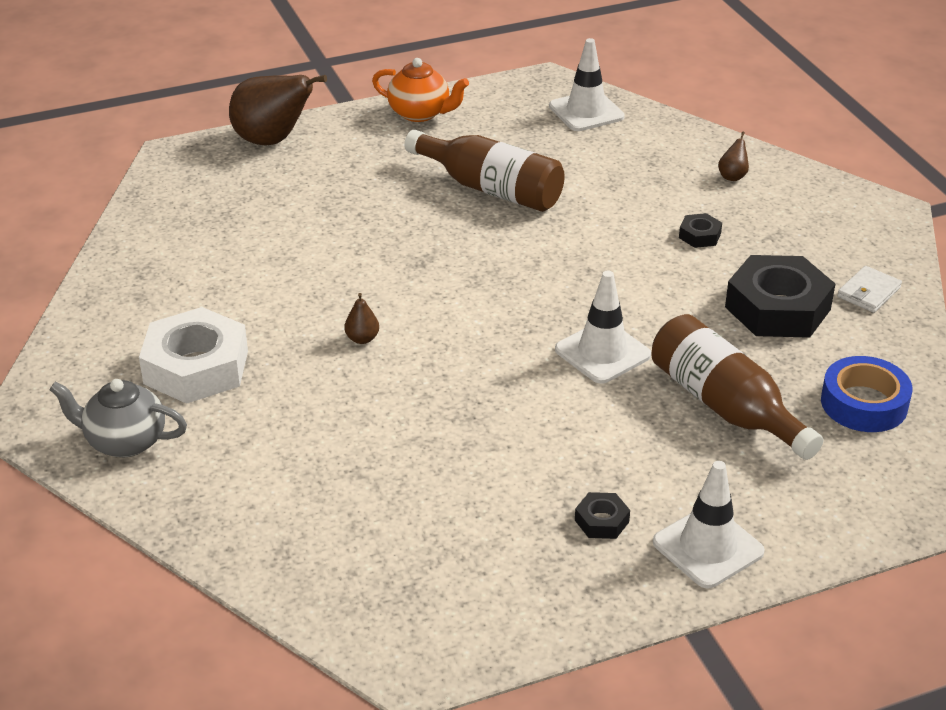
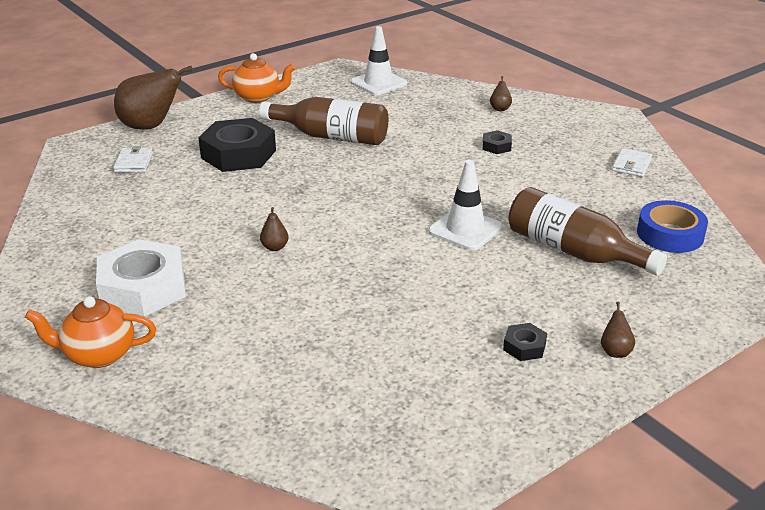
camera: 15 degrees left, 5 degrees down
grey teapot [49,379,187,457] -> orange teapot [25,296,156,368]
white traffic cone [653,461,765,588] -> brown pear [601,301,635,358]
black nut [725,255,835,338] -> black nut moved to [198,118,276,172]
none -> white wallet [113,146,153,172]

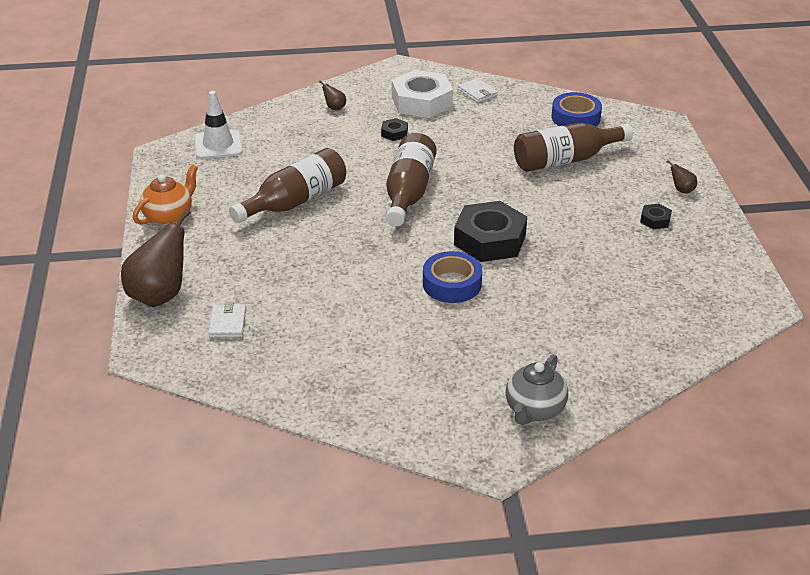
camera: 60 degrees left, 5 degrees up
orange teapot [25,296,156,368] -> grey teapot [506,354,568,425]
white nut [96,239,186,317] -> white nut moved to [392,70,453,118]
white wallet [113,146,153,172] -> white wallet turned 60 degrees clockwise [208,302,246,338]
black nut [198,118,276,172] -> black nut moved to [454,201,527,262]
brown pear [260,207,289,251] -> blue tape [423,251,482,303]
white traffic cone [429,160,503,251] -> none
none -> brown bottle [386,133,437,227]

